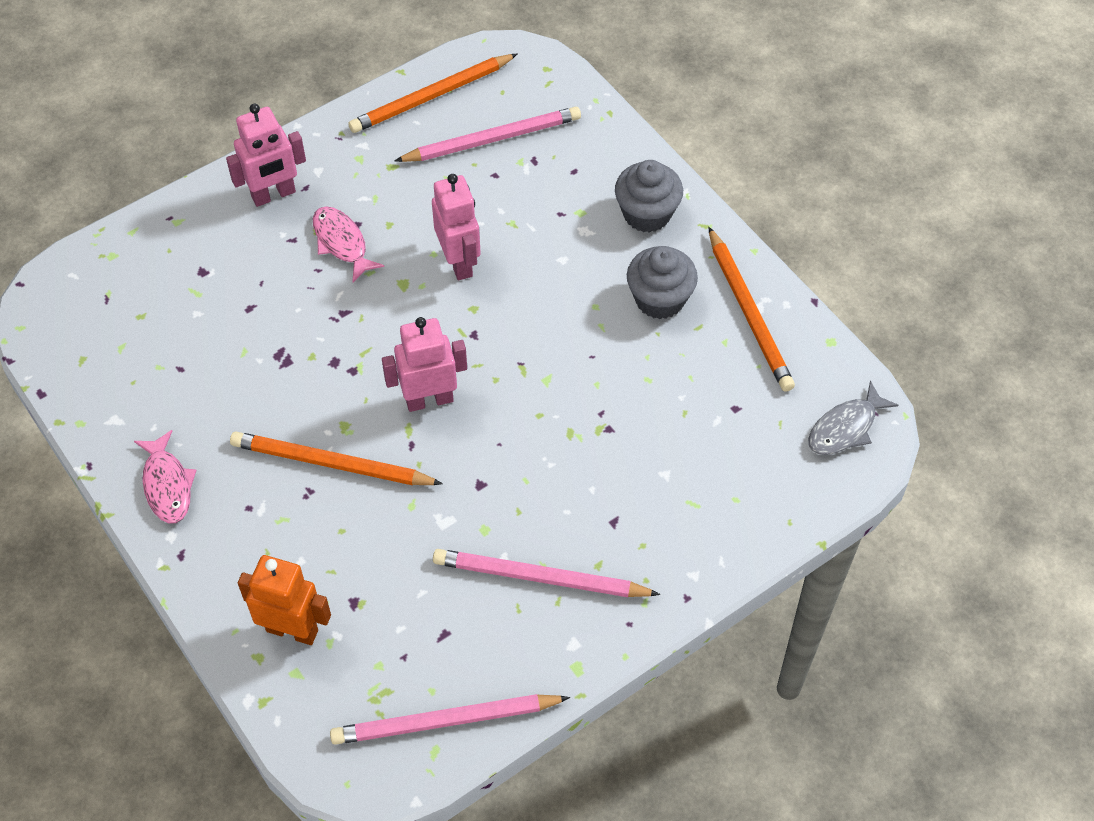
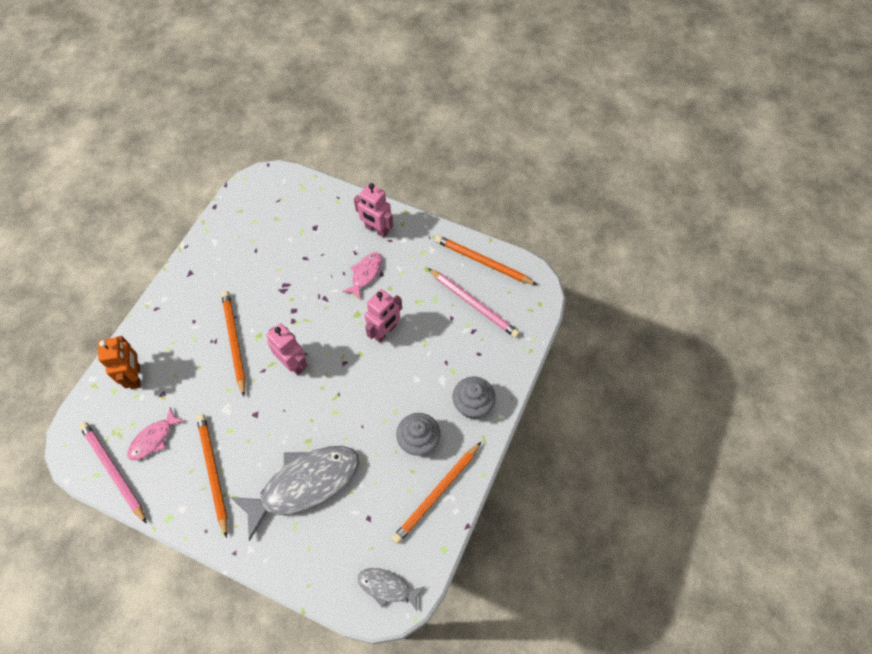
camera: 60 degrees right, 5 degrees up
pink fish [134,430,197,524] -> pink fish moved to [127,407,184,460]
pink pencil [433,549,660,597] -> orange pencil [196,414,228,538]
none -> grey fish [230,446,359,541]

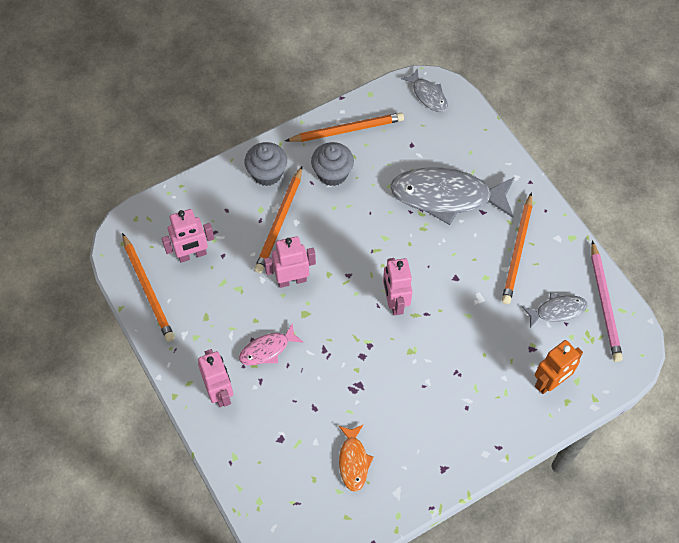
camera: 145 degrees left, 0 degrees up
orange robot [98,336,141,389] -> orange robot turned 150 degrees counterclockwise [535,340,583,394]
pink fish [127,407,184,460] -> grey fish [522,293,587,328]
orange pencil [221,291,246,396] -> orange pencil moved to [254,166,302,273]
pink pencil [428,268,520,338] -> pink robot [162,209,214,263]
none -> orange fish [339,424,374,492]

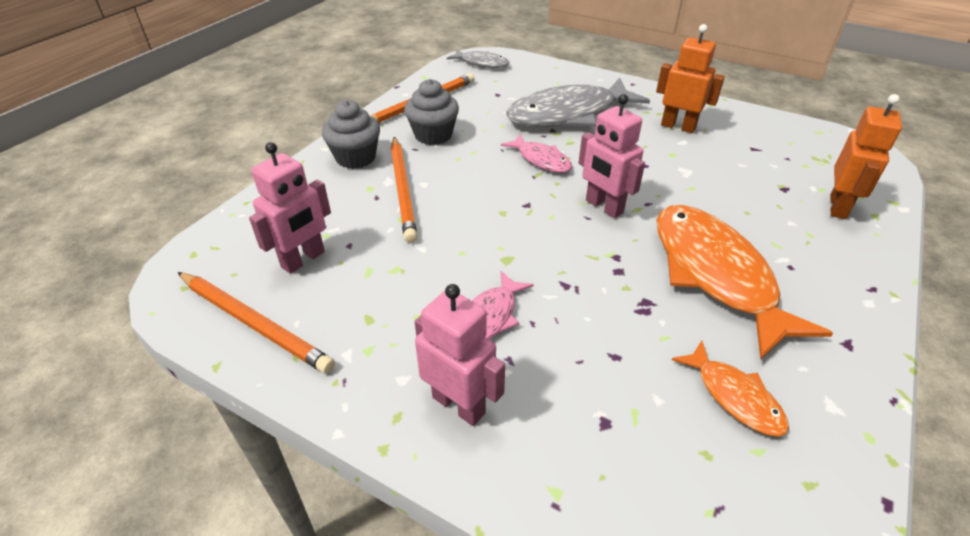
camera: 30 degrees left, 20 degrees down
pink robot [264,236,316,288] -> none
orange pencil [502,192,532,304] -> orange robot [656,24,725,133]
grey fish [522,293,587,328] -> none
pink pencil [591,240,623,362] -> none
none -> pink fish [501,134,572,173]
none -> orange fish [656,205,833,360]

